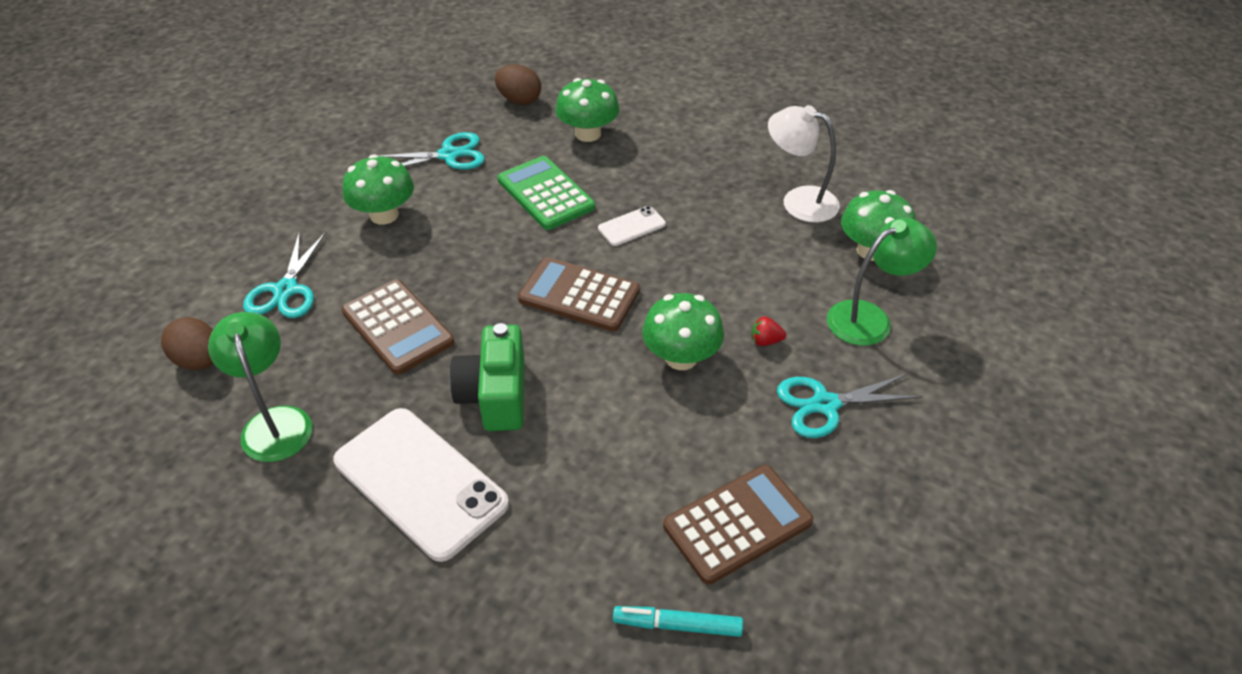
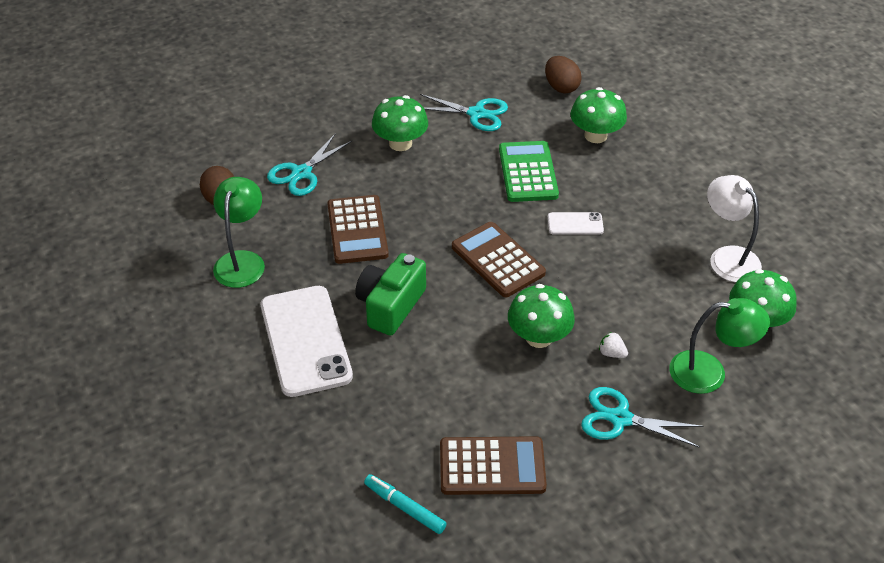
camera: 30 degrees right, 0 degrees up
red strawberry [751,316,786,346] -> white strawberry [599,332,628,358]

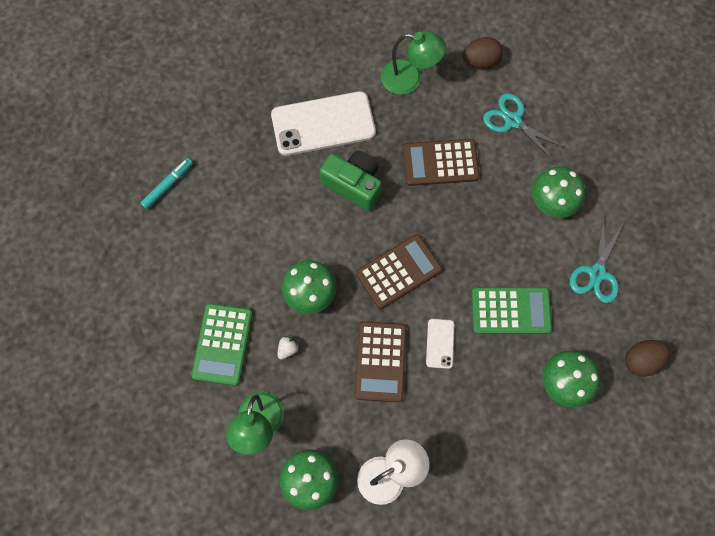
camera: 95 degrees right, 25 degrees up
brown calculator [440,436,547,495] -> brown calculator moved to [354,321,407,402]
turquoise scissors [581,387,703,448] -> green calculator [191,303,253,386]

